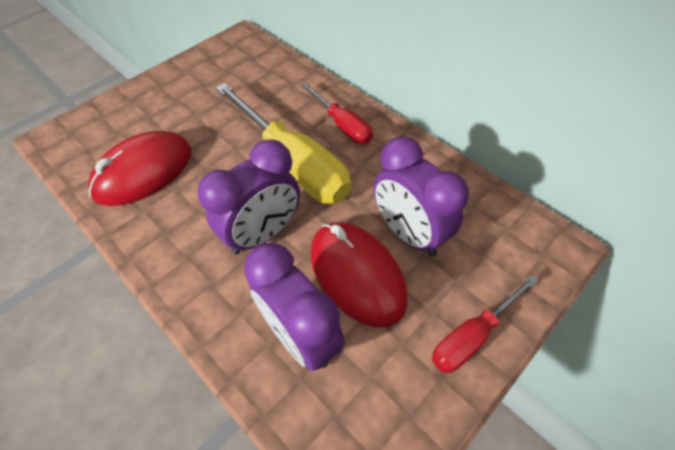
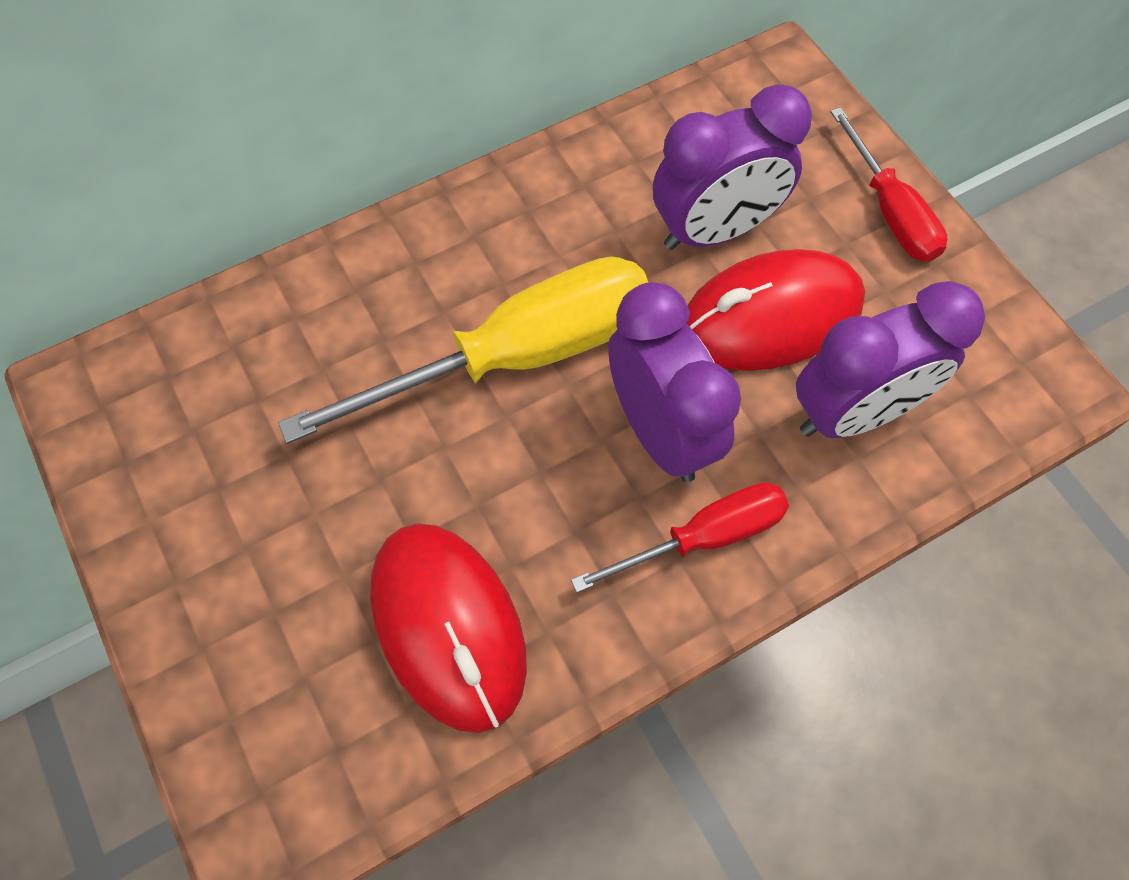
camera: 75 degrees left, 10 degrees up
red screwdriver [301,83,373,144] -> red screwdriver moved to [571,482,789,593]

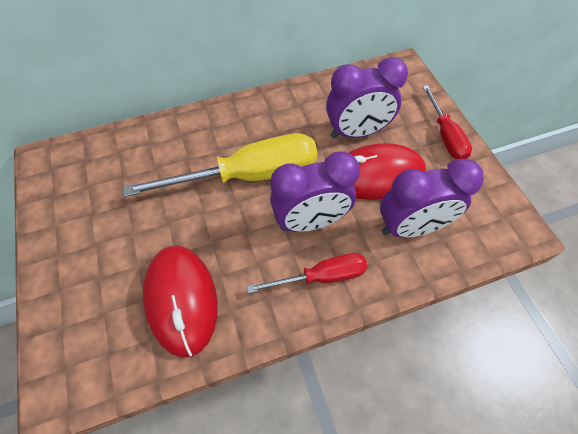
camera: 10 degrees right, 5 degrees down
purple clock [608,282,741,482] -> purple clock turned 90 degrees clockwise [270,151,360,232]

